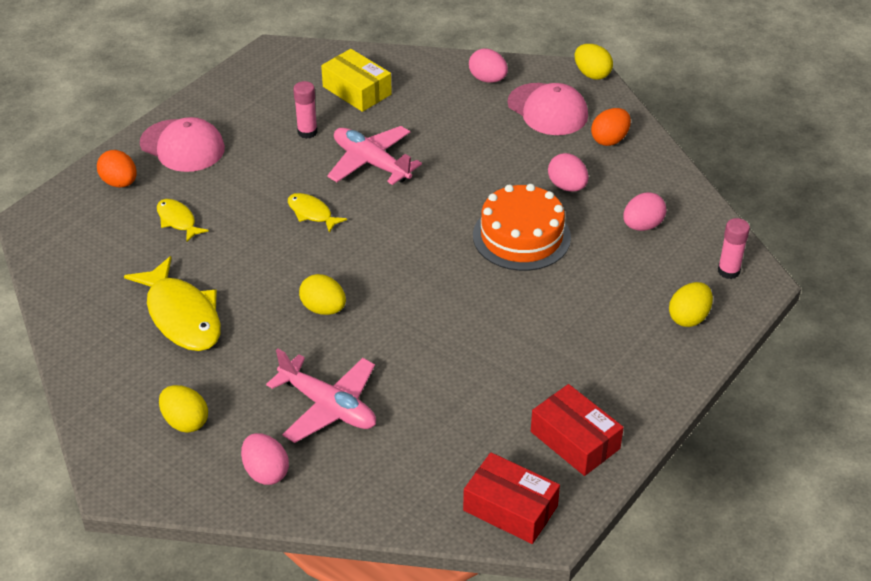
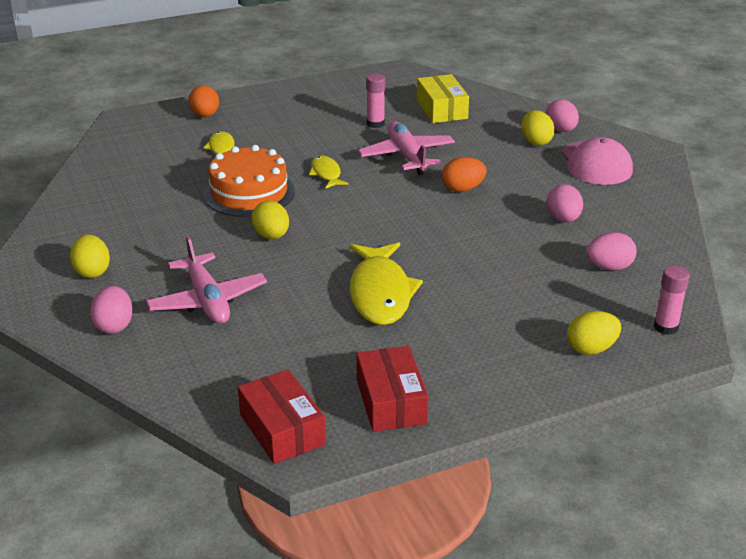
camera: 30 degrees right, 10 degrees down
yellow fish [124,256,221,351] -> yellow fish moved to [350,242,423,325]
pink cap [140,117,225,172] -> none
orange cake [473,184,571,271] -> orange cake moved to [203,145,295,217]
yellow egg [575,44,613,80] -> yellow egg moved to [521,110,555,146]
orange egg [591,108,631,146] -> orange egg moved to [442,157,487,192]

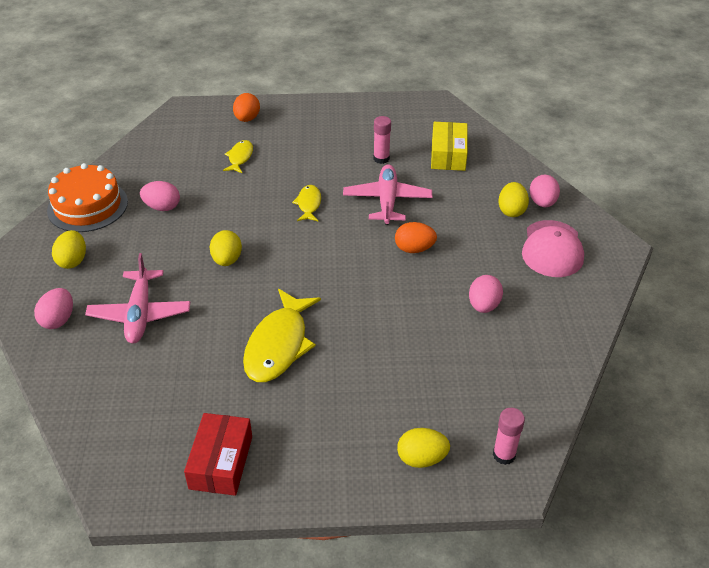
camera: 20 degrees right, 10 degrees up
orange cake [203,145,295,217] -> orange cake moved to [47,163,128,232]
red box [238,369,326,464] -> none
pink egg [586,232,637,271] -> pink egg moved to [140,181,180,211]

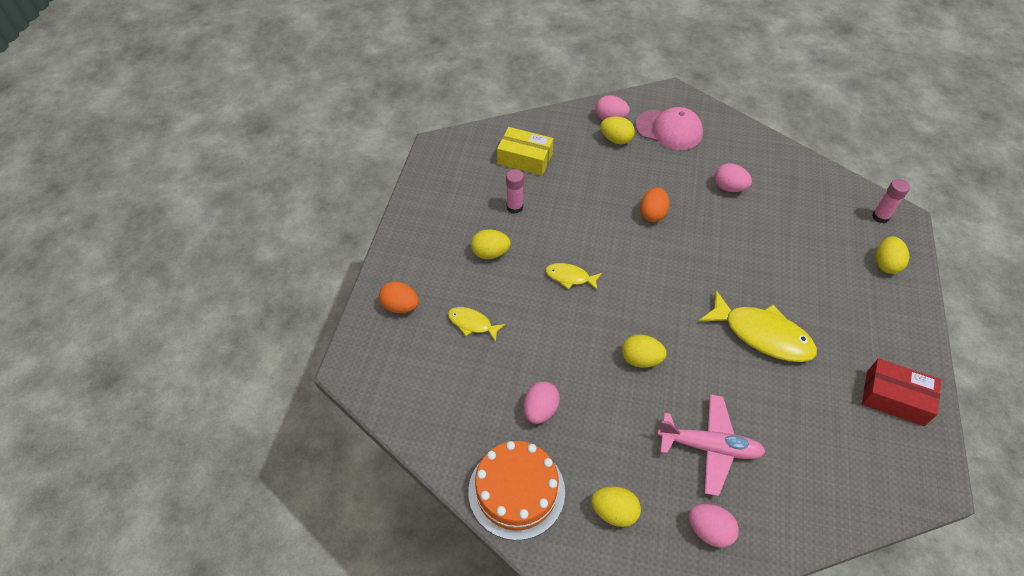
camera: 75 degrees left, 10 degrees up
pink plane [343,164,432,225] -> none
none -> yellow egg [471,229,511,259]

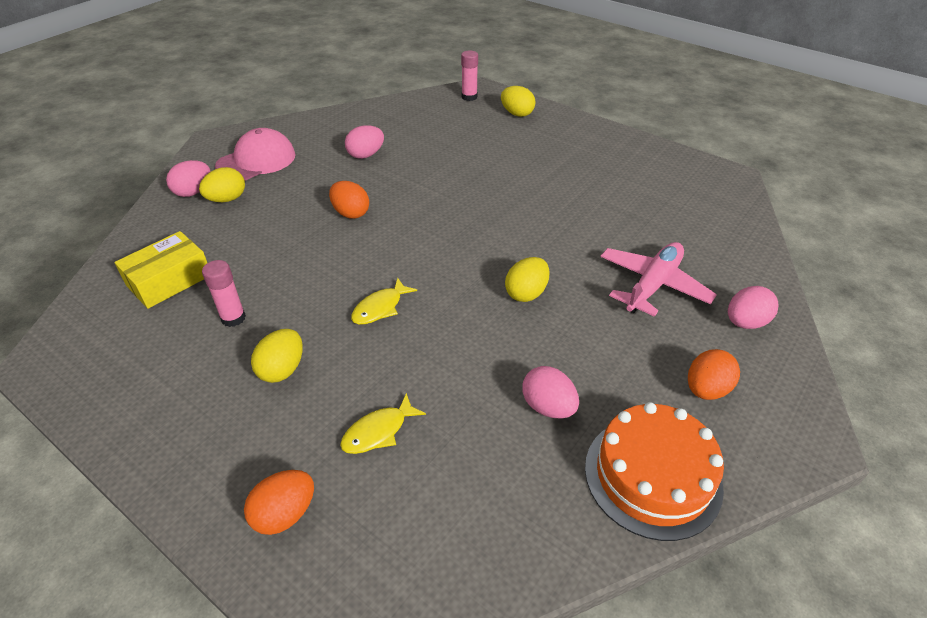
camera: 65 degrees left, 10 degrees down
yellow egg [591,486,641,527] -> orange egg [688,349,740,400]
yellow fish [699,290,817,362] -> none
red box [862,358,941,426] -> none

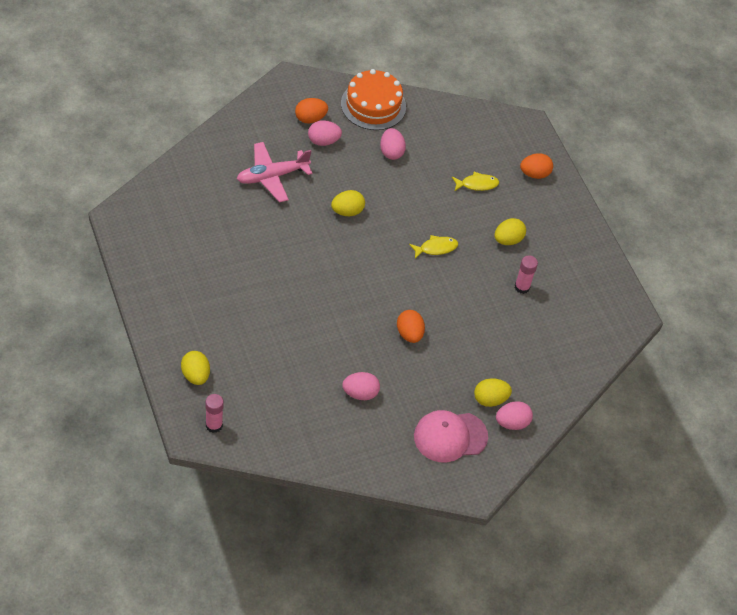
camera: 155 degrees left, 10 degrees up
yellow box [114,231,207,309] -> none
pink egg [728,286,779,329] -> pink egg moved to [308,120,342,146]

